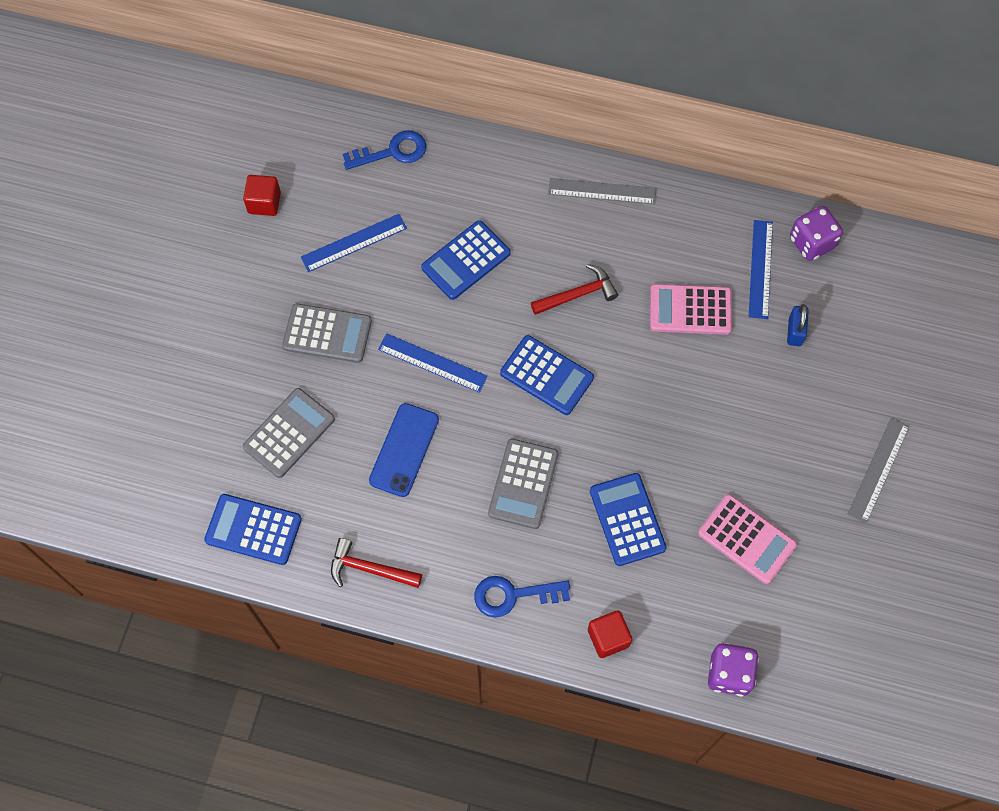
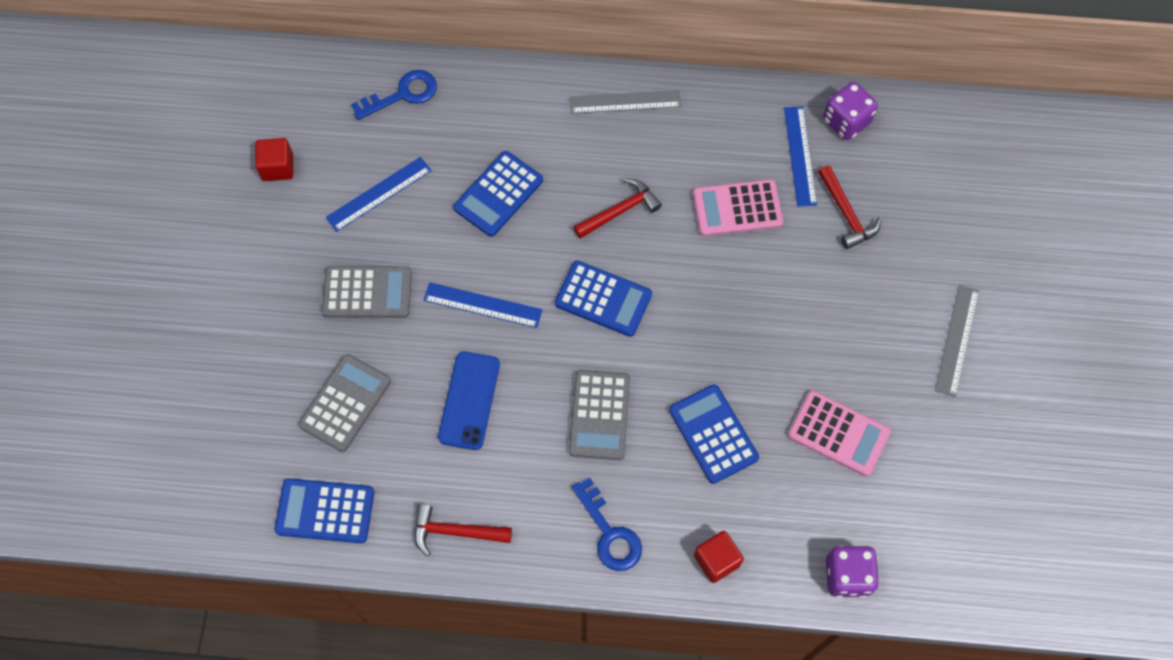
camera: 10 degrees left, 0 degrees up
blue key [474,576,570,618] -> blue key turned 105 degrees counterclockwise [572,477,642,571]
blue padlock [787,304,809,346] -> red hammer [818,165,881,249]

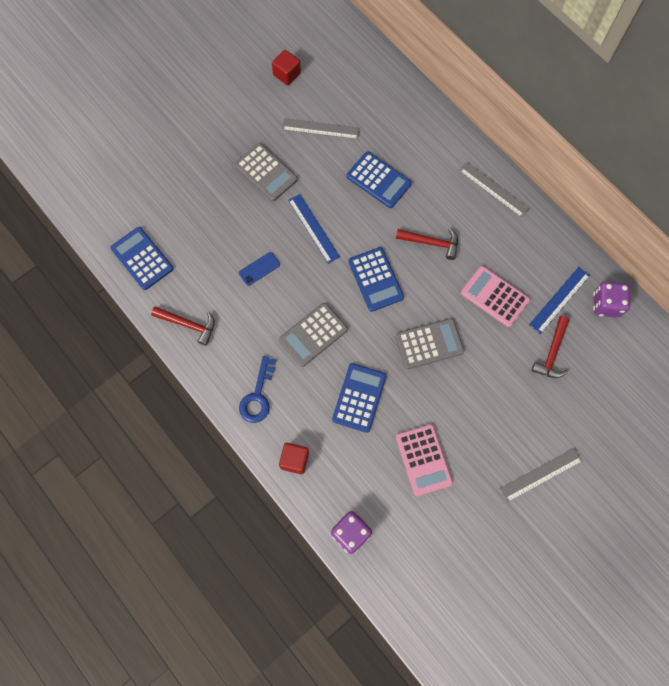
camera: 45 degrees right, 5 degrees up
grey calculator [299,354,391,452] -> grey calculator moved to [395,318,464,369]
blue ruler [326,157,432,232] -> grey ruler [282,118,360,140]
blue key [351,70,437,120] -> none
red hammer [414,504,512,556] -> red hammer turned 150 degrees clockwise [151,307,215,346]
blue phone [438,352,500,450] -> blue phone [239,252,280,286], size x0.61
blue calculator [453,151,543,237] -> blue calculator turned 135 degrees counterclockwise [347,152,412,208]

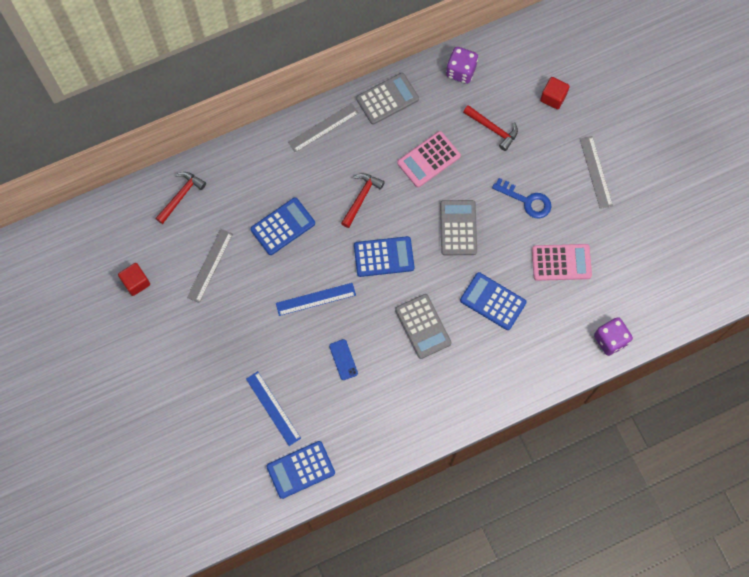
camera: 75 degrees left, 0 degrees up
red hammer [151,307,215,346] -> red hammer moved to [155,172,206,224]
grey calculator [235,143,298,201] -> grey calculator moved to [356,73,419,125]
blue key [239,356,276,423] -> blue key moved to [492,178,551,218]
red cube [279,443,309,474] -> red cube moved to [540,77,570,109]
blue ruler [529,267,590,334] -> blue ruler moved to [246,371,301,446]

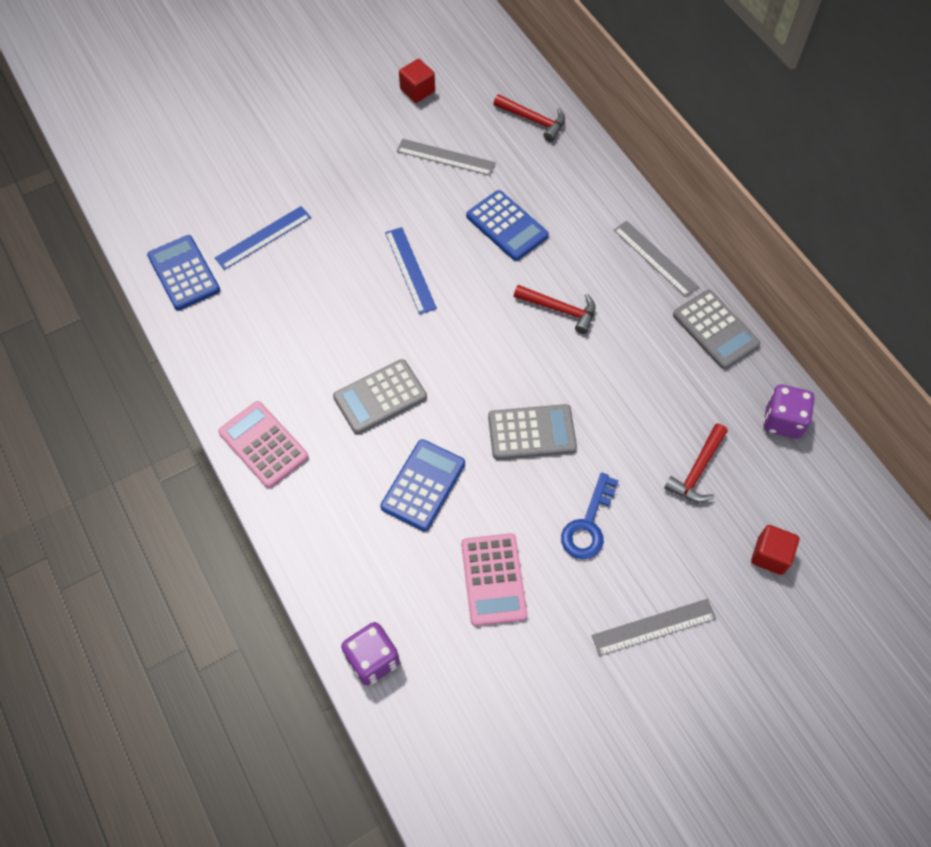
camera: 85 degrees right, 10 degrees down
blue phone [329,339,358,380] -> none
blue calculator [354,236,414,277] -> none
pink calculator [397,131,461,187] -> pink calculator moved to [218,401,308,488]

